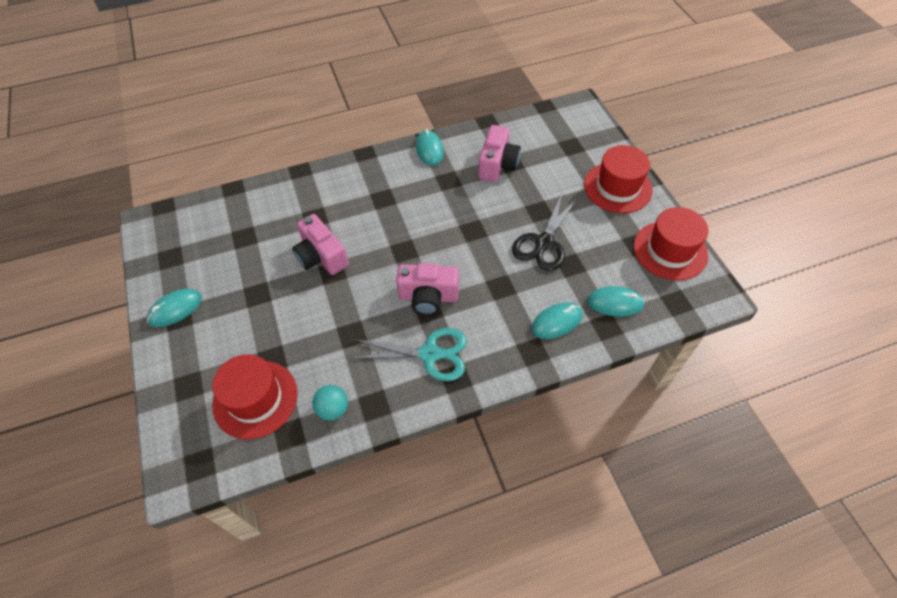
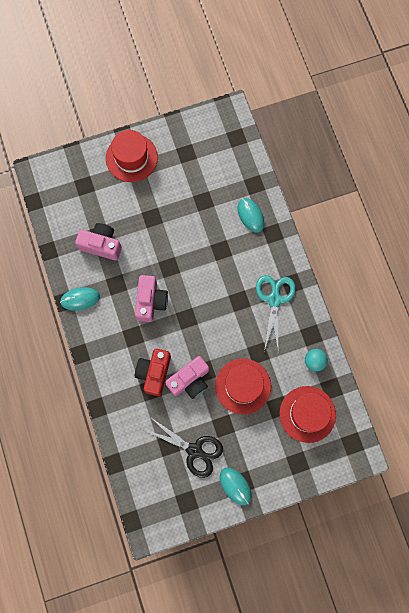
camera: 90 degrees left, 20 degrees up
pink camera [396,263,459,315] -> pink camera moved to [135,275,168,322]
black scissors [512,193,579,271] -> black scissors moved to [144,419,223,478]
turquoise mouse [587,286,645,316] -> none
red hat [634,207,708,281] -> red hat moved to [215,358,271,415]
none -> red camera [135,349,171,396]

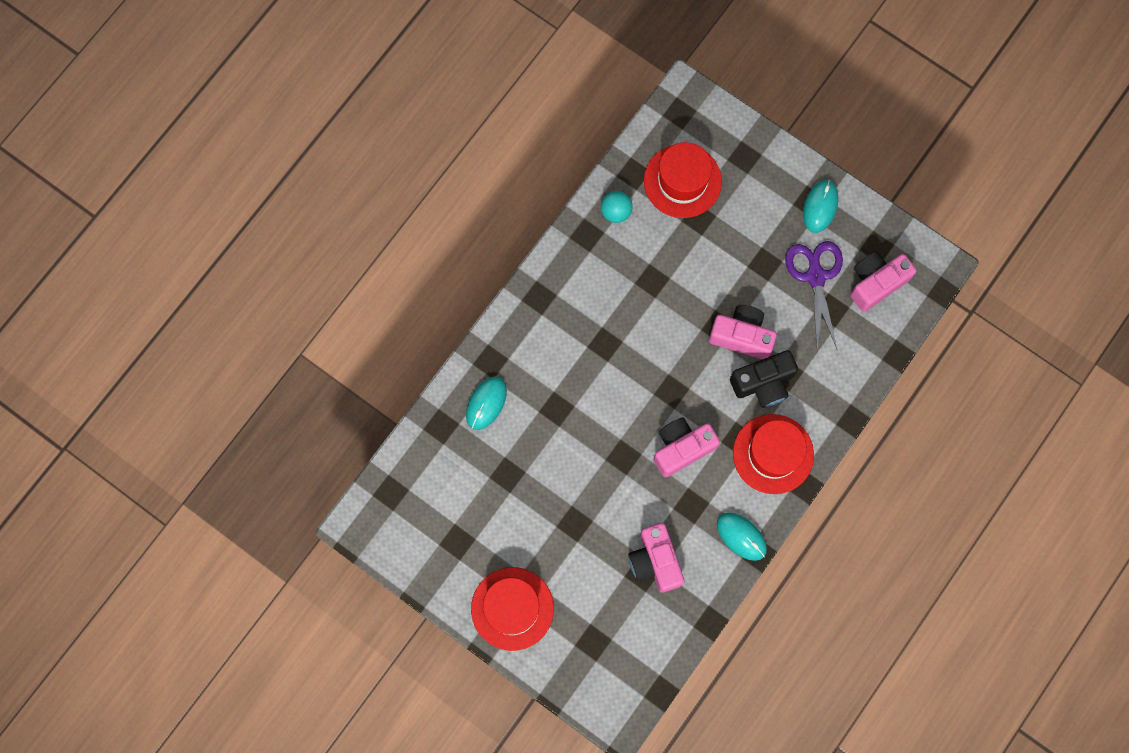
camera: 125 degrees left, 0 degrees up
red camera [135,349,171,396] -> black camera [730,350,798,408]
black scissors [144,419,223,478] -> purple scissors [785,241,843,350]
red hat [215,358,271,415] -> red hat moved to [733,414,814,494]
turquoise scissors [256,275,296,351] -> none
none -> pink camera [850,251,917,312]

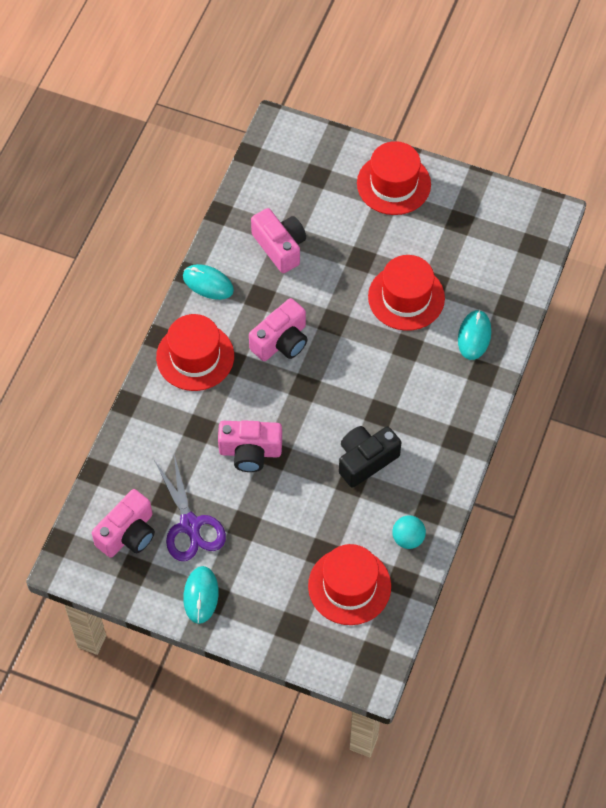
camera: 165 degrees right, 15 degrees down
black camera [730,350,798,408] -> black camera moved to [339,426,401,488]
none -> red hat [368,255,445,331]

